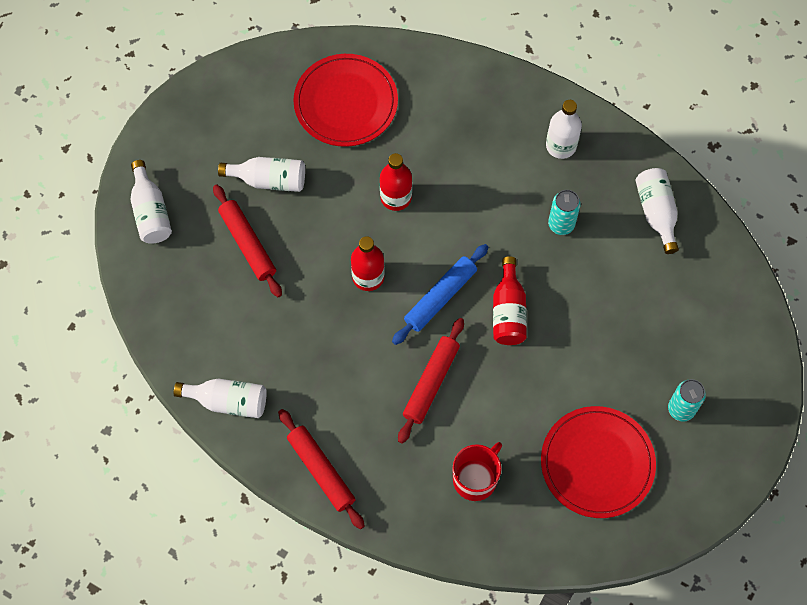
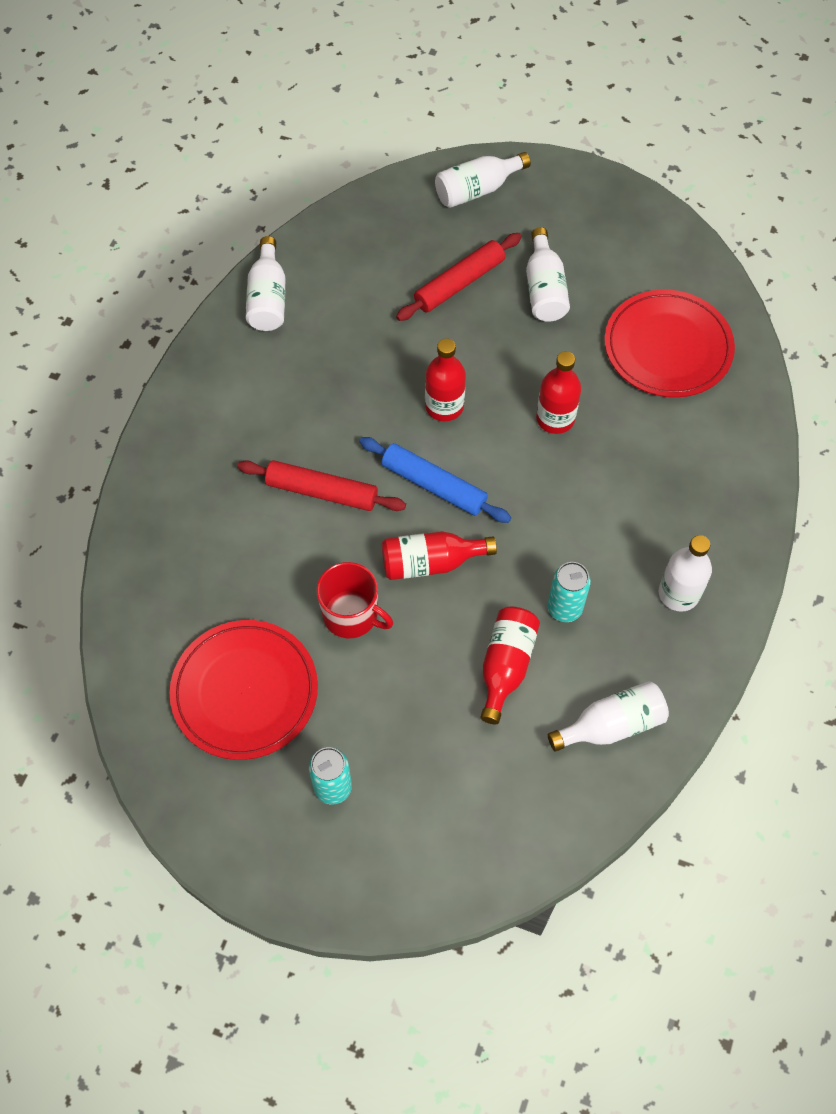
camera: 80 degrees right, 5 degrees down
red rolling pin [278,409,365,529] -> none
red mug [453,442,502,501] -> red mug moved to [317,562,393,638]
none -> red bottle [480,607,540,724]

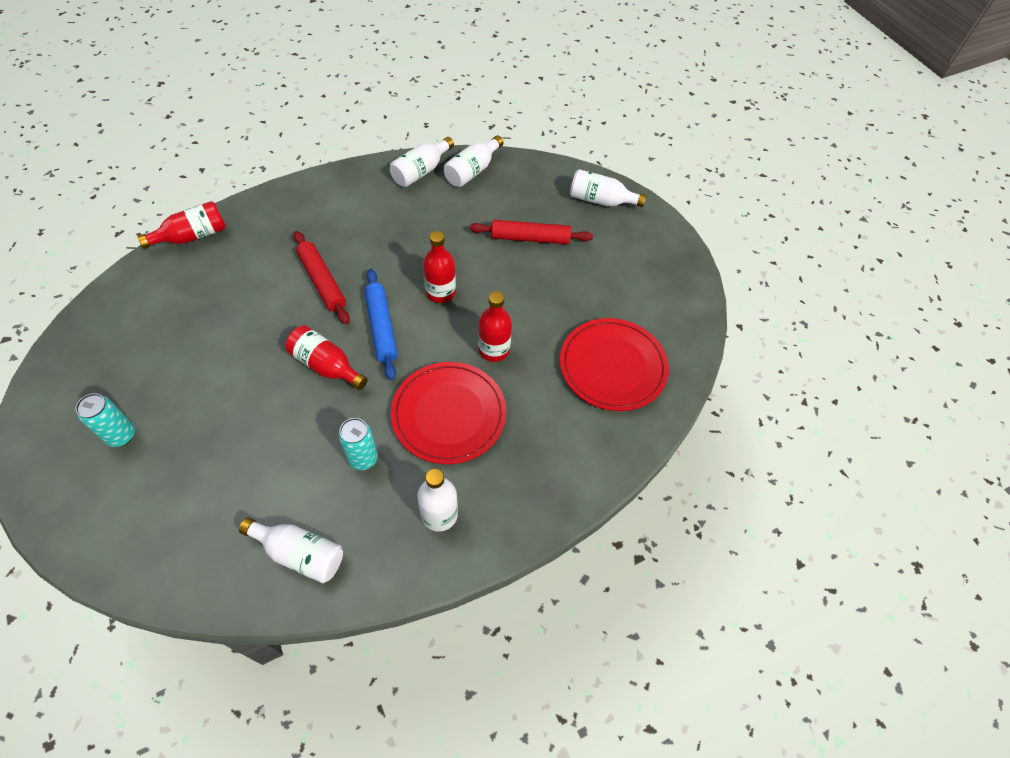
camera: 40 degrees right, 5 degrees down
red plate [170,620,318,760] -> red plate moved to [391,362,506,464]
red mug [317,562,393,638] -> none
red bottle [480,607,540,724] -> red bottle moved to [137,201,226,249]
white bottle [526,227,570,322] -> white bottle moved to [444,135,504,187]

